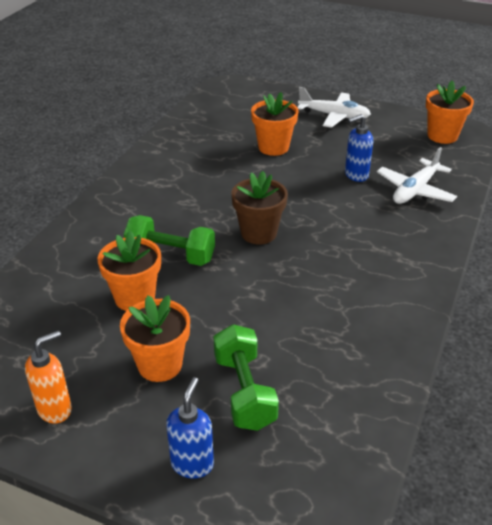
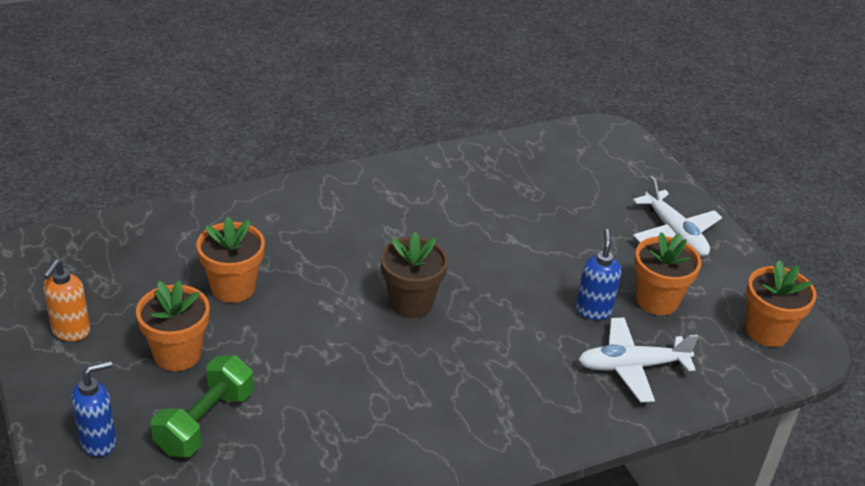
camera: 40 degrees right, 0 degrees up
orange soap dispenser [25,330,72,423] -> orange soap dispenser turned 105 degrees clockwise [43,260,90,341]
green dumbbell [124,215,215,266] -> none
orange flower pot [251,92,299,156] -> orange flower pot moved to [634,232,702,315]
blue soap dispenser [345,114,373,182] -> blue soap dispenser turned 75 degrees clockwise [576,229,622,320]

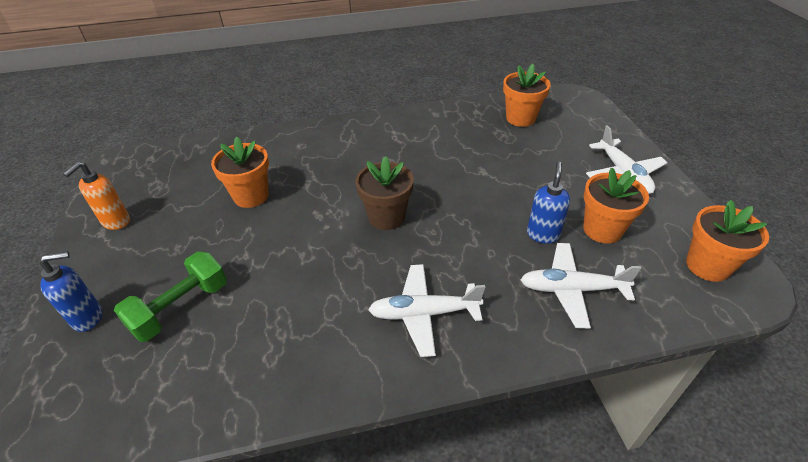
camera: 15 degrees right, 5 degrees up
orange flower pot [136,281,210,371] -> orange flower pot moved to [503,64,551,127]
none -> white plane [368,264,485,357]

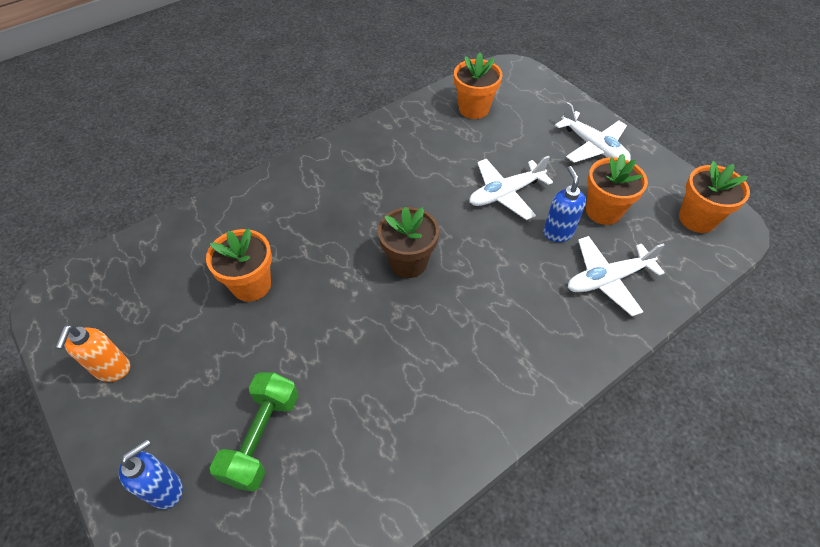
camera: 25 degrees left, 10 degrees up
white plane [368,264,485,357] -> white plane moved to [469,156,553,220]

